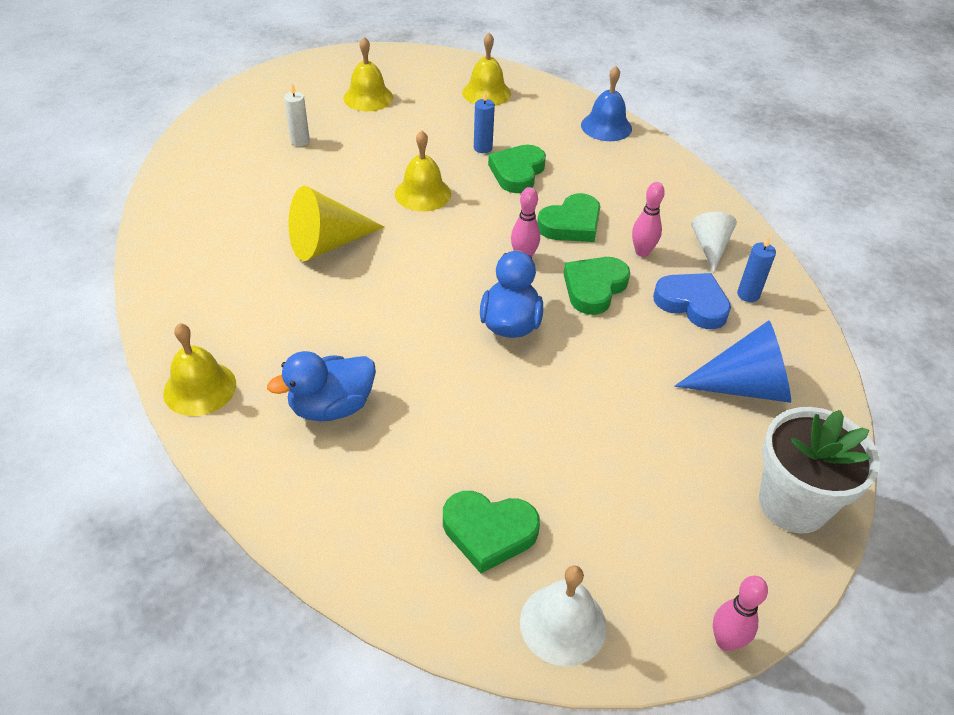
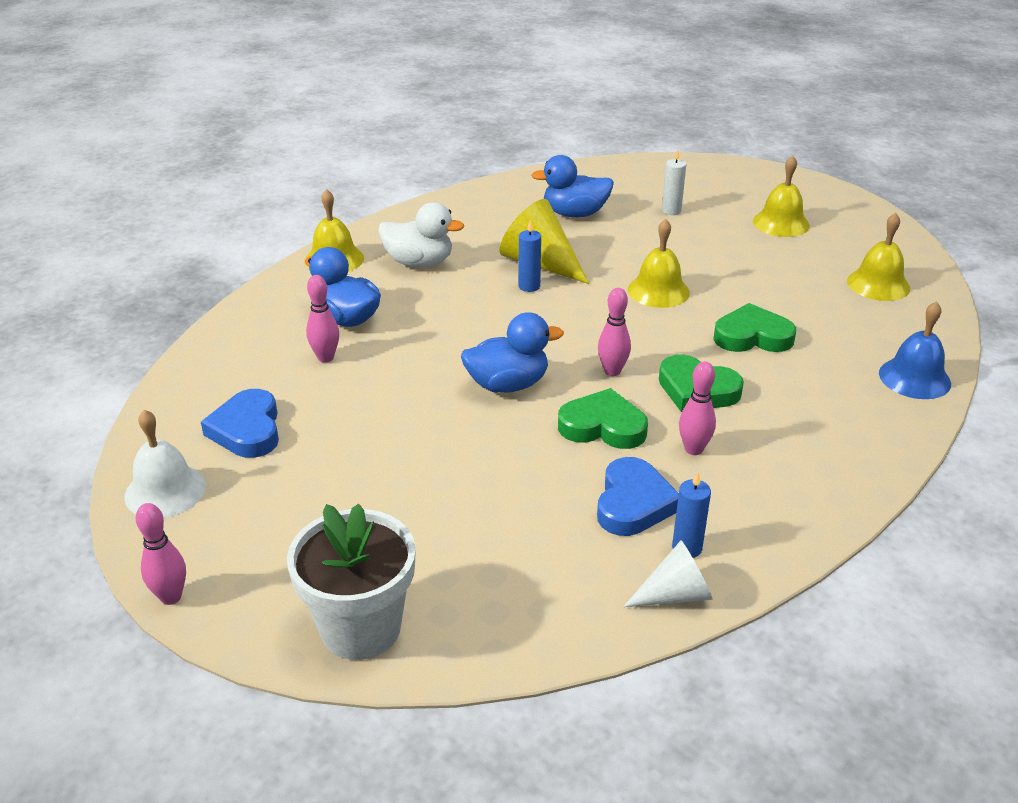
camera: 70 degrees right, 10 degrees down
green heart [443,491,540,573] -> blue heart [201,389,279,458]
blue candle [474,91,495,153] -> blue candle moved to [518,220,541,292]
blue cone [674,320,791,403] -> none
white cone [691,212,737,272] -> white cone moved to [623,541,713,607]
none -> pink bowling pin [306,275,339,362]
none -> white duck [378,202,464,267]
none -> blue duck [531,155,614,217]

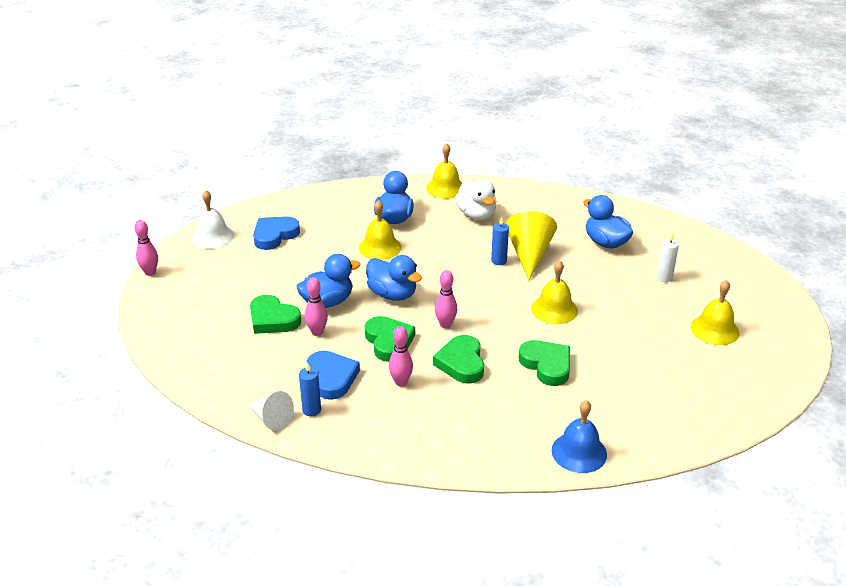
camera: 55 degrees right, 0 degrees up
white flower pot [287,504,416,660] -> none
pink bowling pin [306,275,339,362] -> pink bowling pin moved to [305,277,328,336]
blue heart [597,457,679,536] -> blue heart turned 90 degrees counterclockwise [307,351,360,400]
yellow bell [847,213,910,301] -> yellow bell moved to [359,200,401,260]
none -> green heart [250,295,301,334]
none -> blue duck [296,254,361,308]

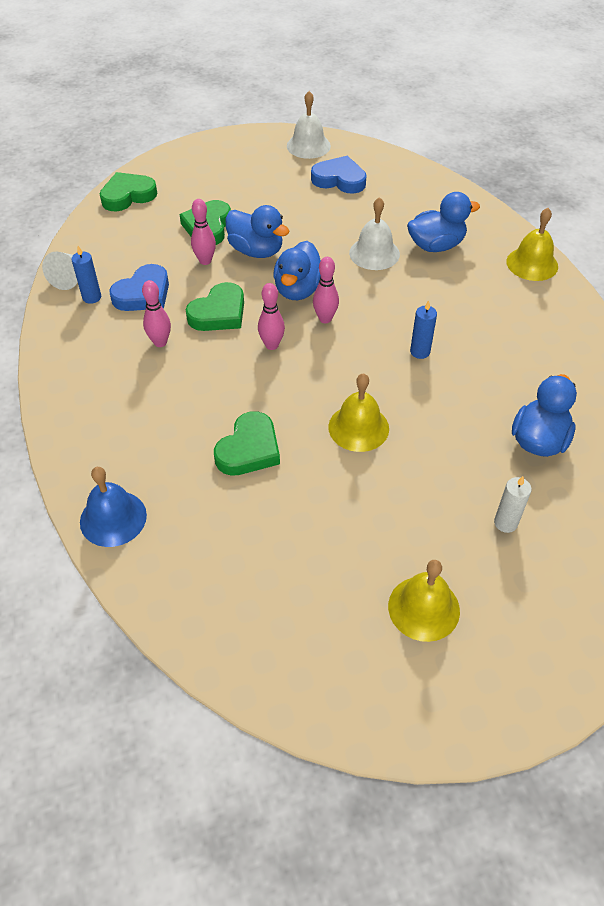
camera: 65 degrees right, 15 degrees up
pink bowling pin [135,220,158,276] -> pink bowling pin moved to [313,257,339,323]
yellow bell [359,200,401,260] -> white bell [349,197,400,270]
green heart [433,335,484,384] -> green heart moved to [100,172,157,211]
white duck [455,179,497,220] -> none
yellow cone [506,211,557,280] -> none

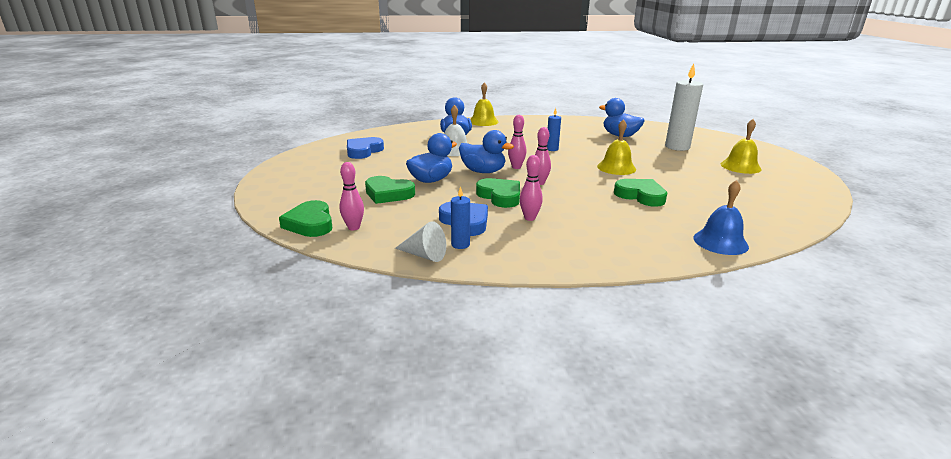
camera: 80 degrees left, 25 degrees down
pink bowling pin [191,199,216,265] -> pink bowling pin moved to [340,162,364,230]
white bell [287,91,331,159] -> none
white candle [494,476,532,533] -> white candle [665,63,703,151], size x1.97

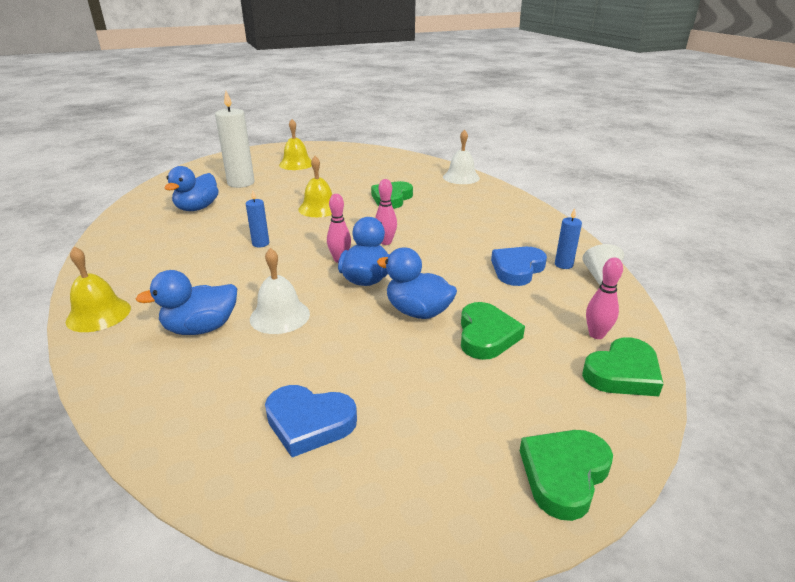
camera: 105 degrees left, 5 degrees up
green heart [476,178,520,208] -> green heart moved to [520,430,613,521]
pink bowling pin [520,155,543,221] -> none
blue bell [693,180,749,255] -> white bell [443,130,480,184]

